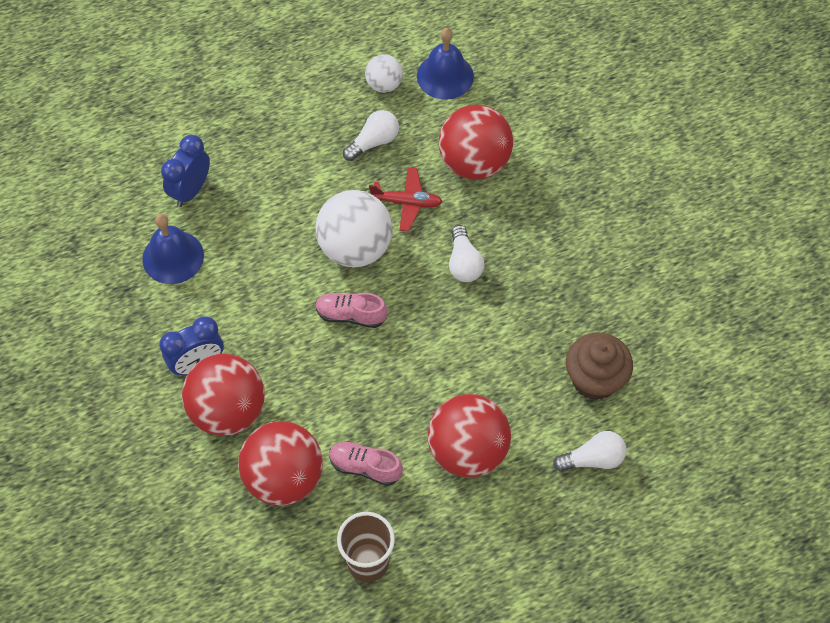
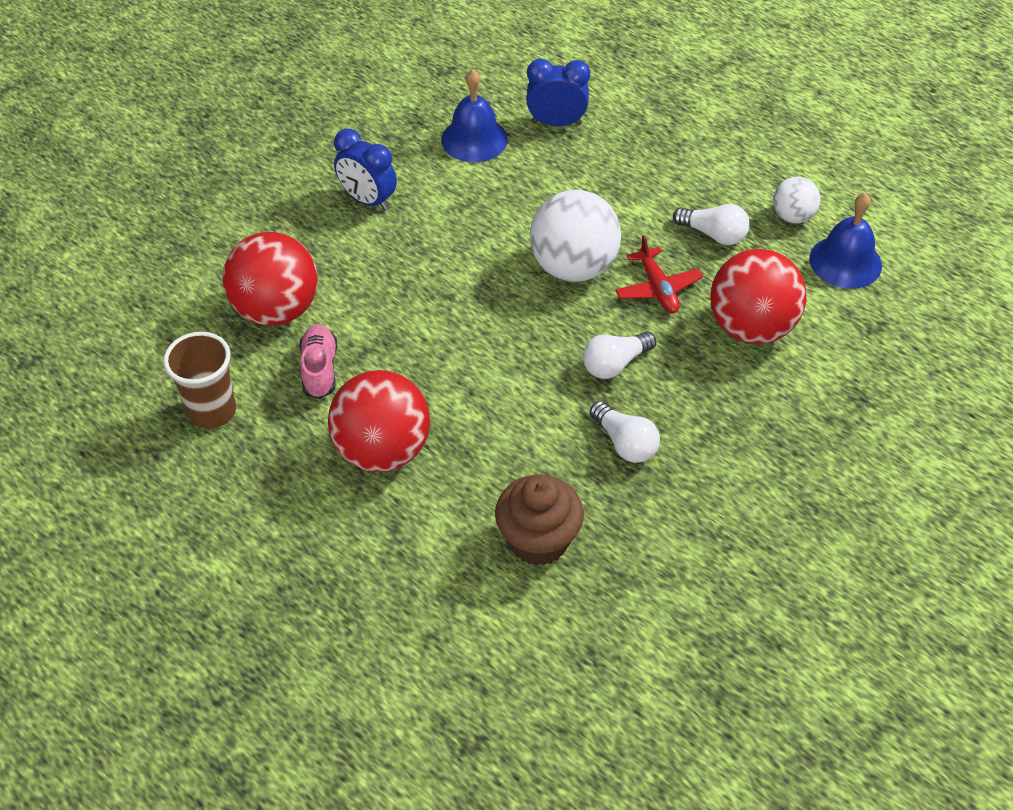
camera: 65 degrees right, 10 degrees down
red ball [182,354,265,436] -> none
pink shoe [315,293,387,328] -> none
white light bulb [553,431,627,472] -> white light bulb moved to [590,401,660,463]

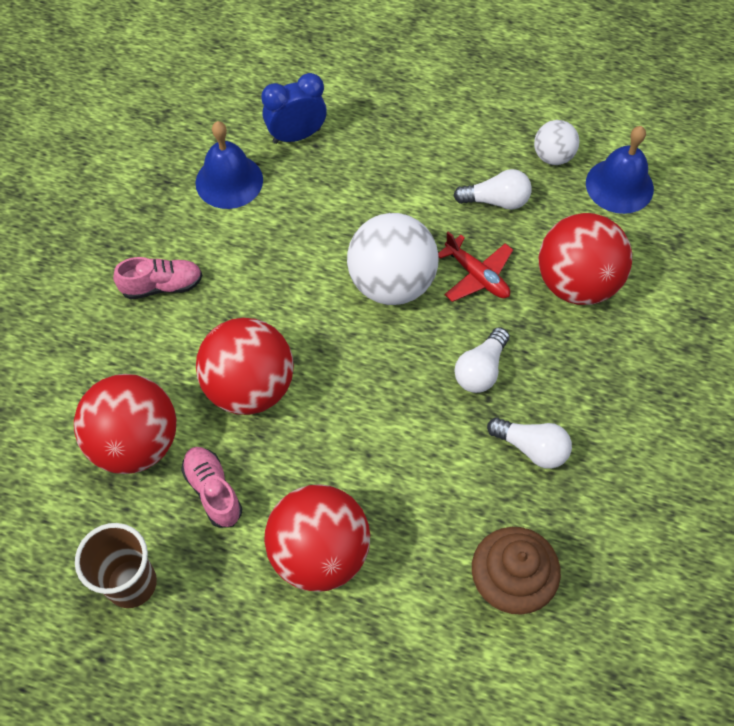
camera: 25 degrees left, 10 degrees up
blue clock [334,129,397,211] -> pink shoe [113,257,202,299]
none -> red ball [196,318,294,415]

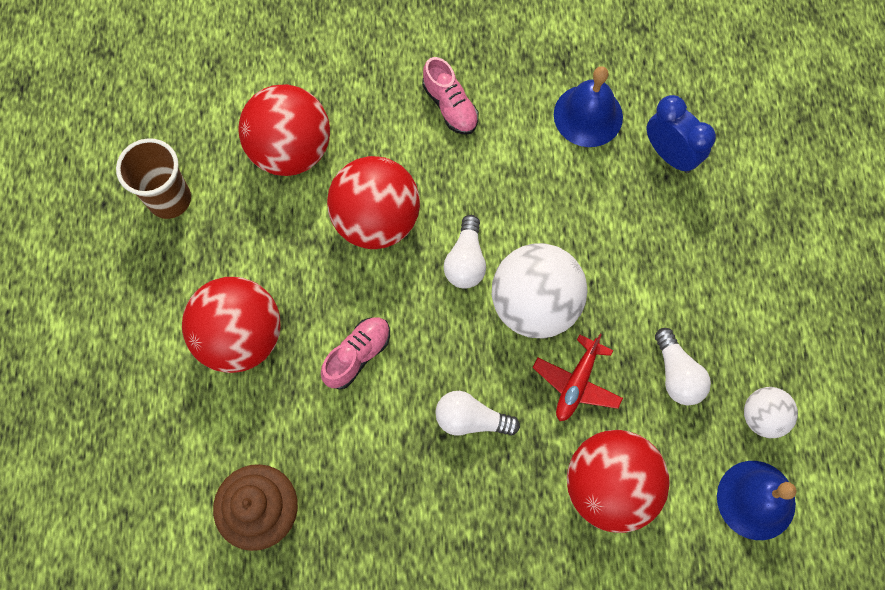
camera: 70 degrees right, 10 degrees up
pink shoe [181,447,242,528] -> pink shoe moved to [321,317,390,390]
white light bulb [487,417,572,469] -> white light bulb moved to [444,215,486,289]

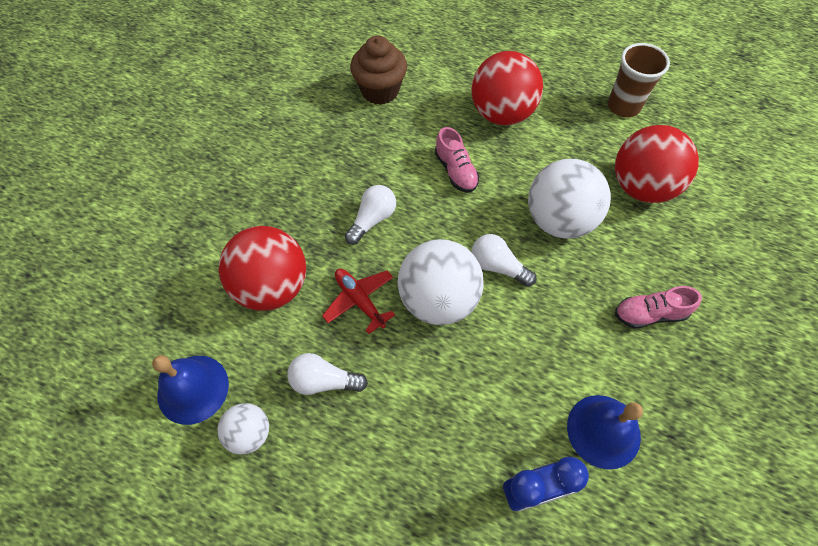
camera: 115 degrees right, 10 degrees down
red ball [327,156,420,249] -> white ball [528,159,611,239]

